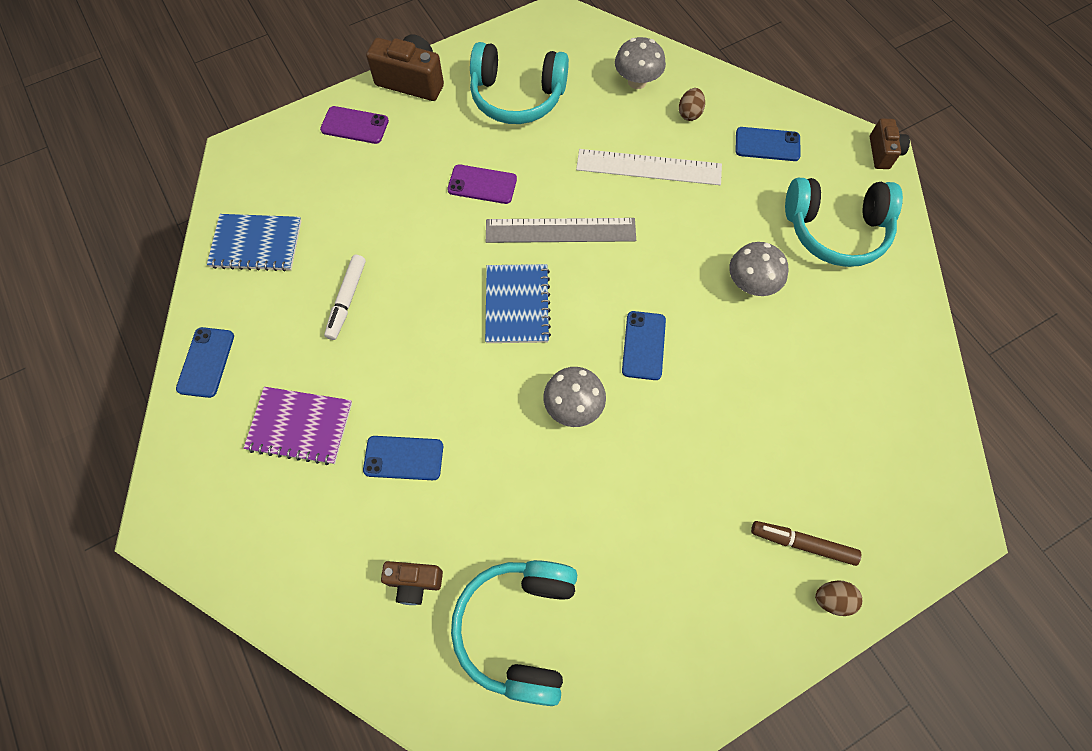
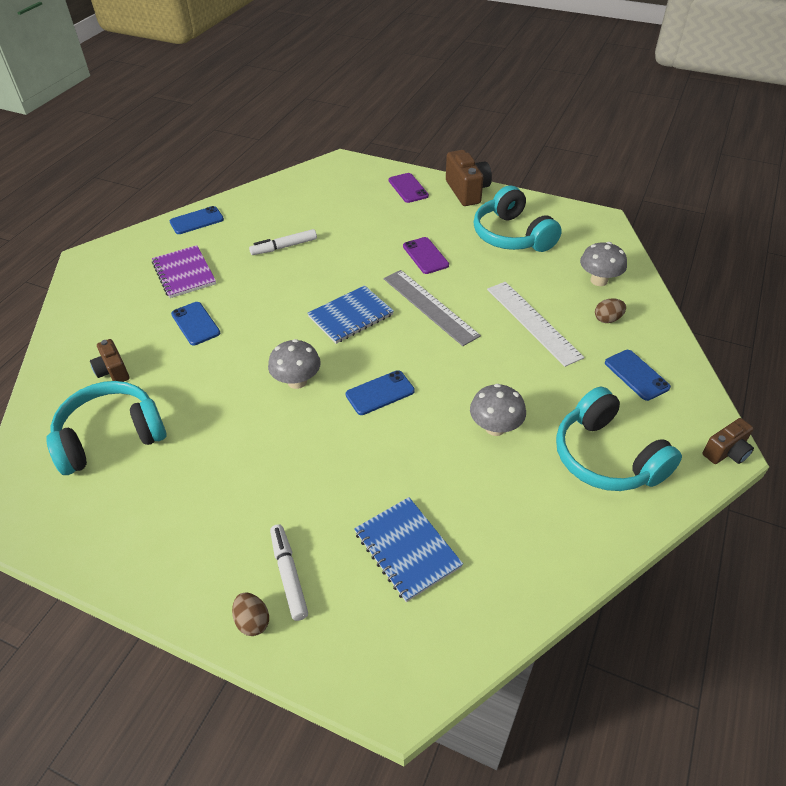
camera: 55 degrees right, 20 degrees down
blue notebook [207,214,302,272] -> blue notebook moved to [354,497,463,602]
brown marker [751,521,861,566] -> white marker [270,524,308,621]

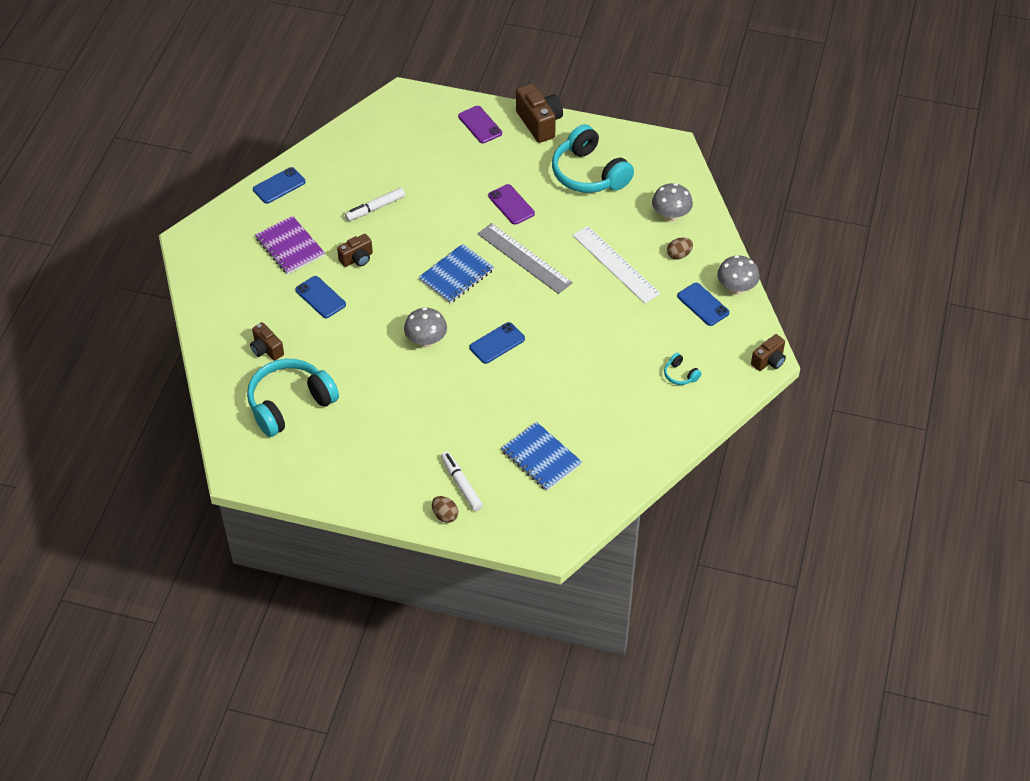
camera: 10 degrees left, 5 degrees up
grey mushroom [470,384,526,436] -> grey mushroom moved to [717,255,760,295]
turquoise headphones [556,387,682,491] -> turquoise headphones [664,353,701,385], size x0.41
none -> brown camera [337,234,373,267]

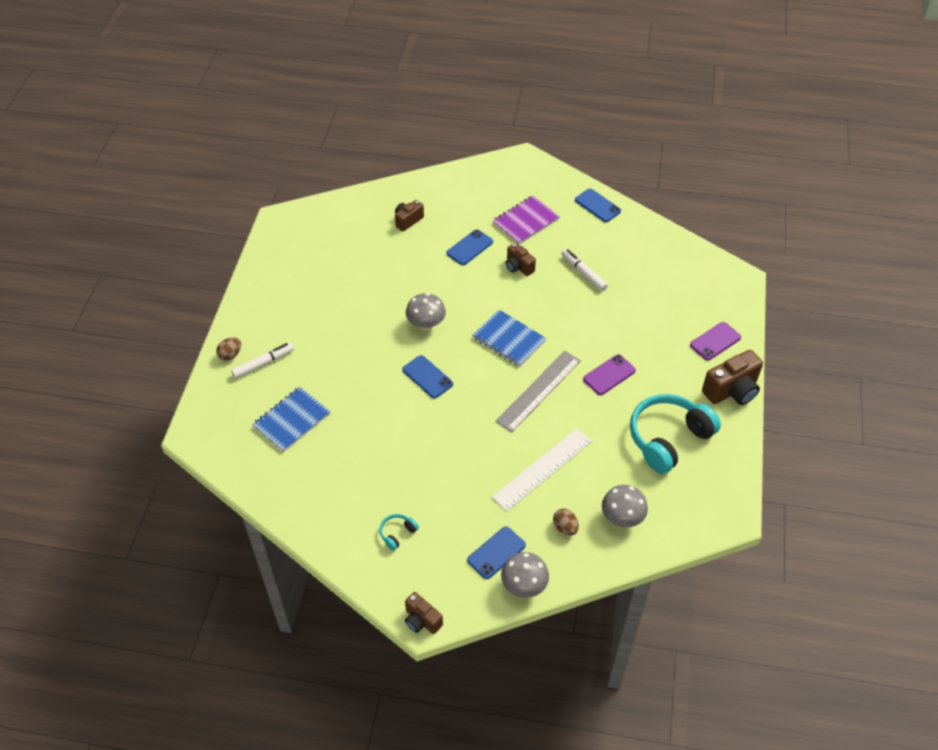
camera: 85 degrees right, 0 degrees up
turquoise headphones [247,359,339,437] -> none

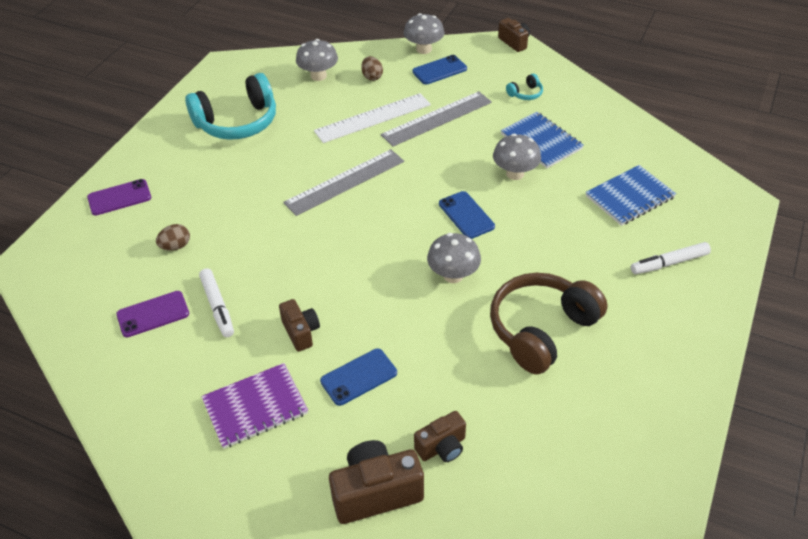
camera: 165 degrees left, 5 degrees down
brown egg [216,337,241,361] -> brown egg moved to [156,224,190,250]
blue notebook [473,310,546,367] -> blue notebook moved to [501,112,584,168]
blue phone [575,189,621,222] -> none
purple phone [583,354,636,395] -> purple phone moved to [116,291,189,337]
brown camera [702,350,763,405] -> brown camera moved to [329,440,424,524]
none -> grey ruler [381,91,492,147]
none -> brown headphones [490,273,608,374]
none -> grey mushroom [493,134,541,180]

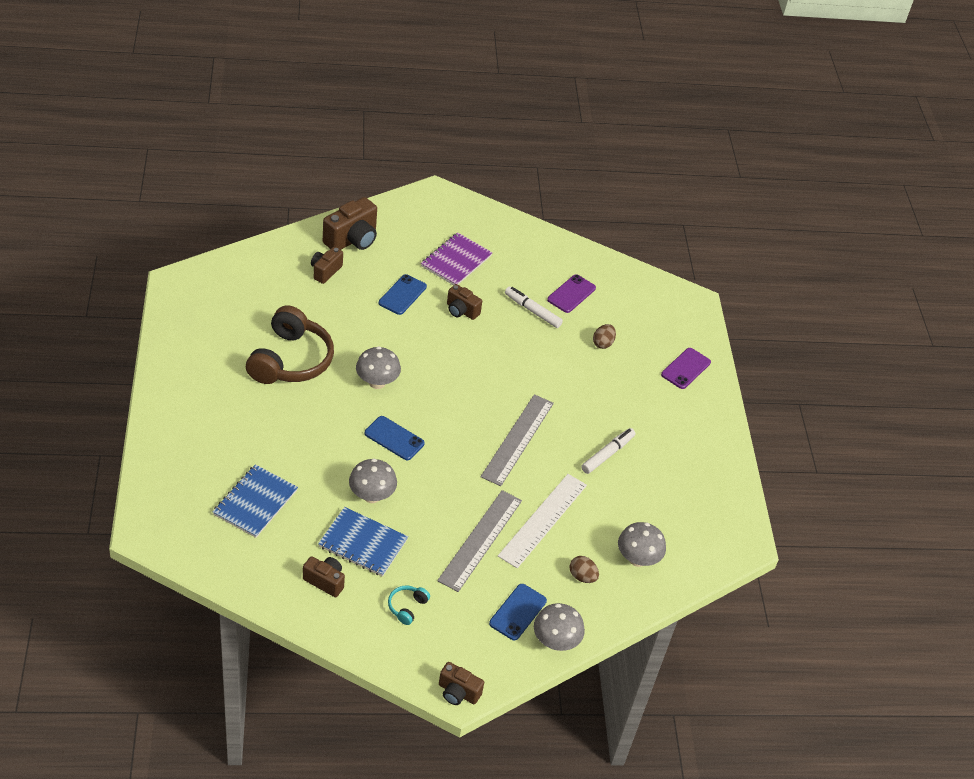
camera: 145 degrees right, 0 degrees up
turquoise headphones [185,73,276,140] -> none
white marker [631,242,711,274] -> white marker moved to [581,428,635,474]
none -> brown camera [303,556,345,597]

